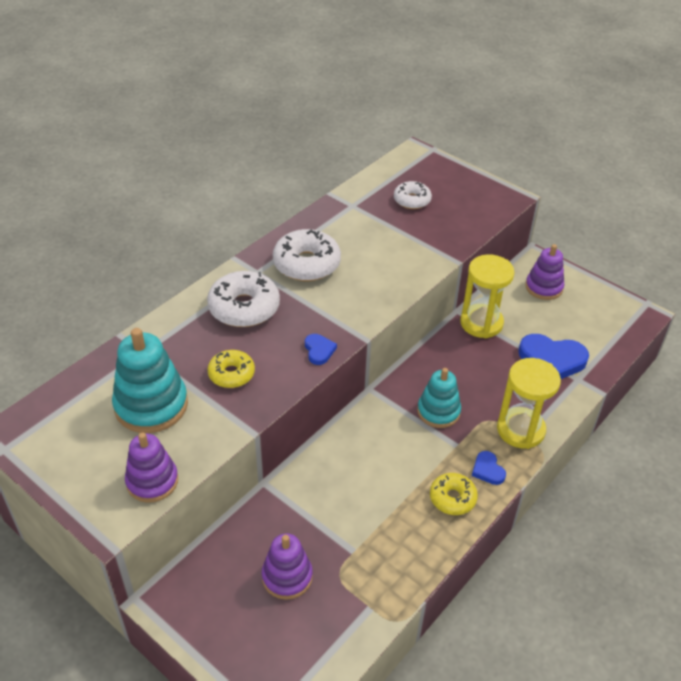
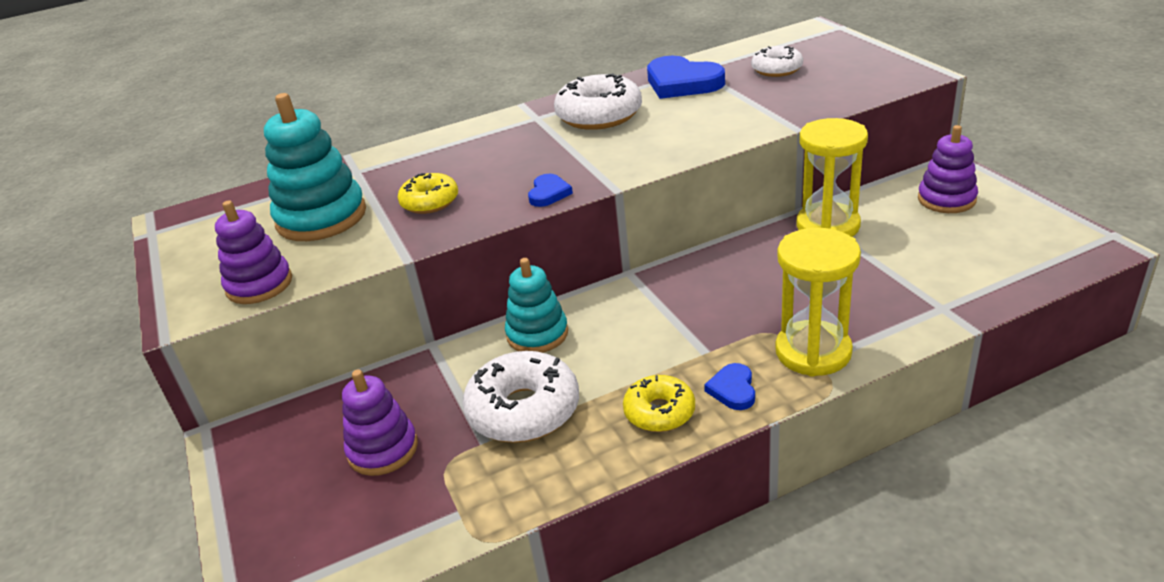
camera: 30 degrees right, 10 degrees down
white donut [207,271,280,327] -> white donut moved to [463,351,579,443]
turquoise stacking toy [417,368,461,428] -> turquoise stacking toy moved to [505,258,568,353]
blue heart [518,334,589,379] -> blue heart moved to [647,56,725,99]

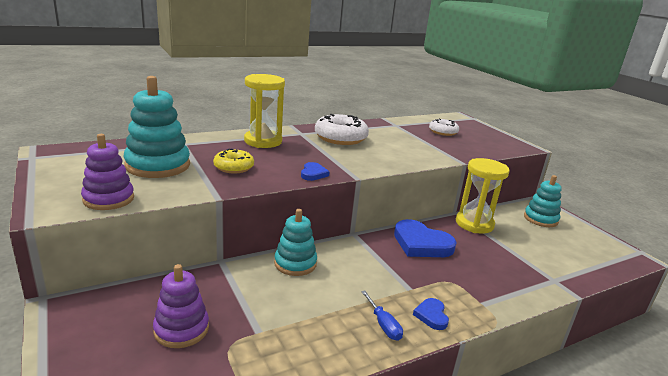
camera: 10 degrees left, 10 degrees down
white donut [463,351,579,443] -> none
yellow donut [623,375,695,432] -> blue screwdriver [361,291,403,341]
blue heart [647,56,725,99] -> blue heart moved to [394,219,457,257]
yellow hourglass [775,228,861,377] -> yellow hourglass moved to [244,74,285,148]
purple stacking toy [918,125,978,213] -> turquoise stacking toy [524,175,562,227]

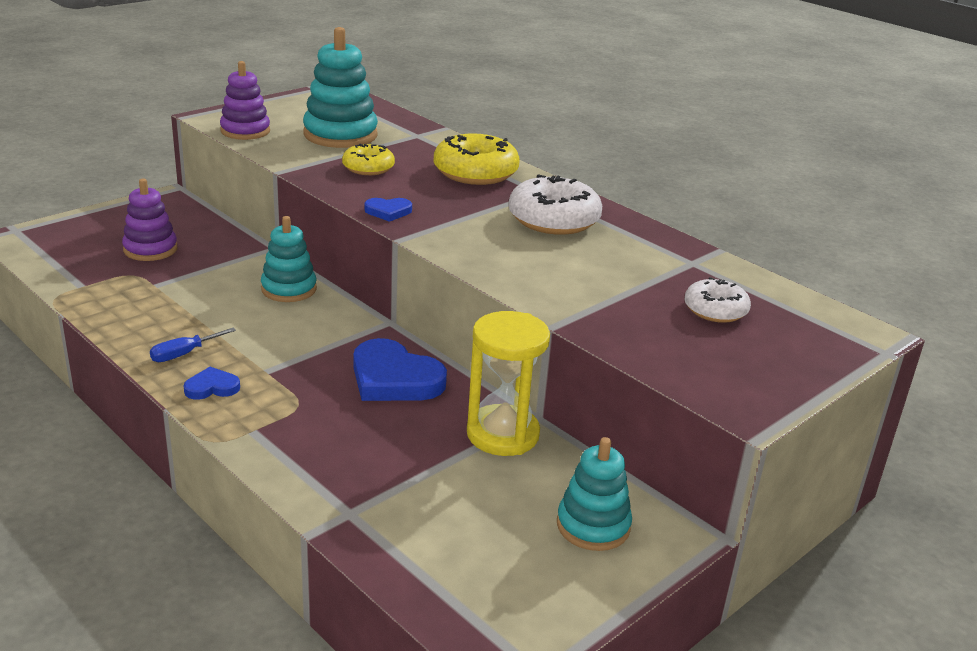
camera: 75 degrees right, 5 degrees up
yellow hourglass [244,74,285,148] -> yellow donut [434,133,520,185]
blue heart [394,219,457,257] -> blue heart turned 75 degrees counterclockwise [353,338,447,401]

